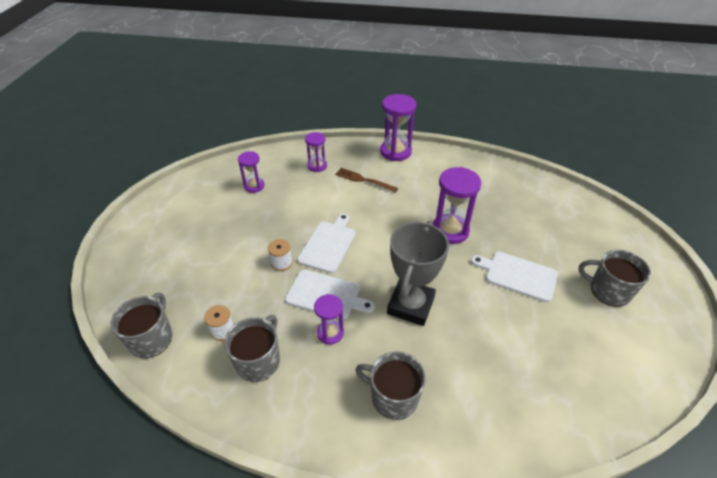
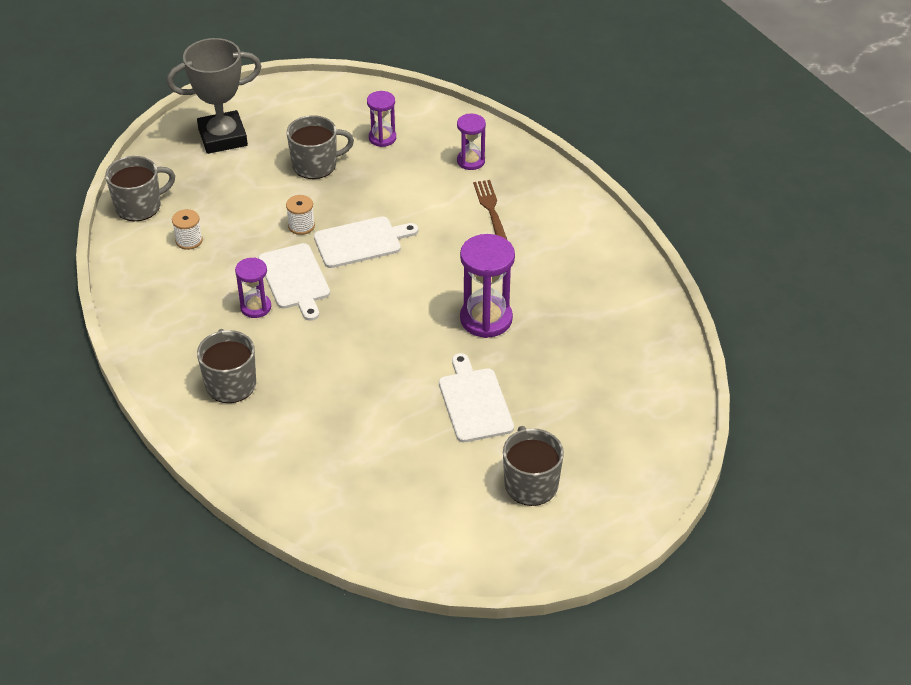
camera: 50 degrees right, 0 degrees up
grey mug [224,315,280,382] -> grey mug moved to [286,115,354,179]
purple hourglass [380,94,416,161] -> none
grey trophy [387,221,449,326] -> grey trophy moved to [167,38,262,154]

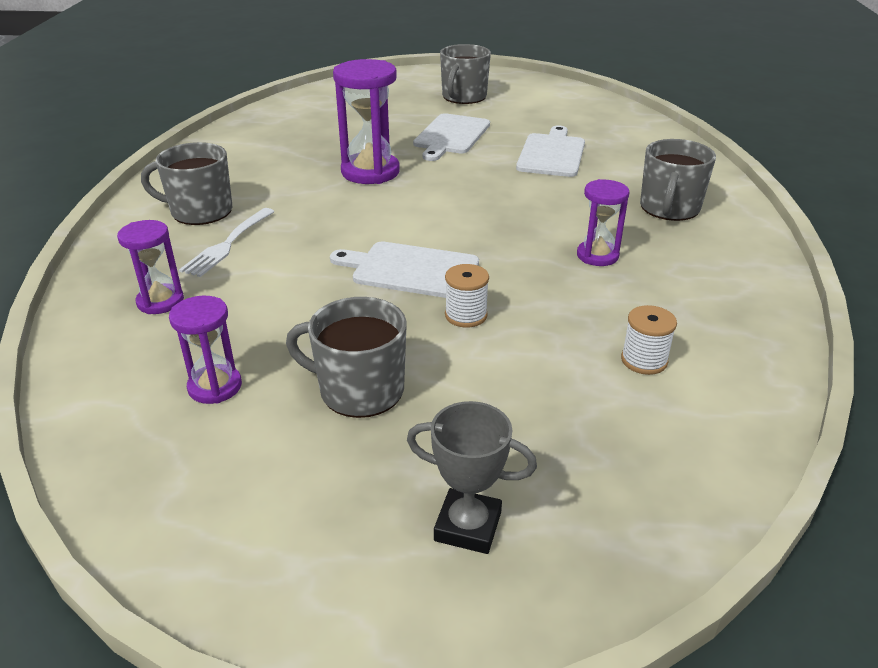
camera: 145 degrees left, 10 degrees down
grey mug [105,156,175,221] -> grey mug moved to [141,142,232,225]
grey trophy [167,38,262,154] -> grey trophy [407,401,537,554], size x0.57
white cutting board [258,243,330,321] -> white cutting board moved to [516,125,585,177]
brown fork [473,180,507,239] -> white fork [179,208,275,277]

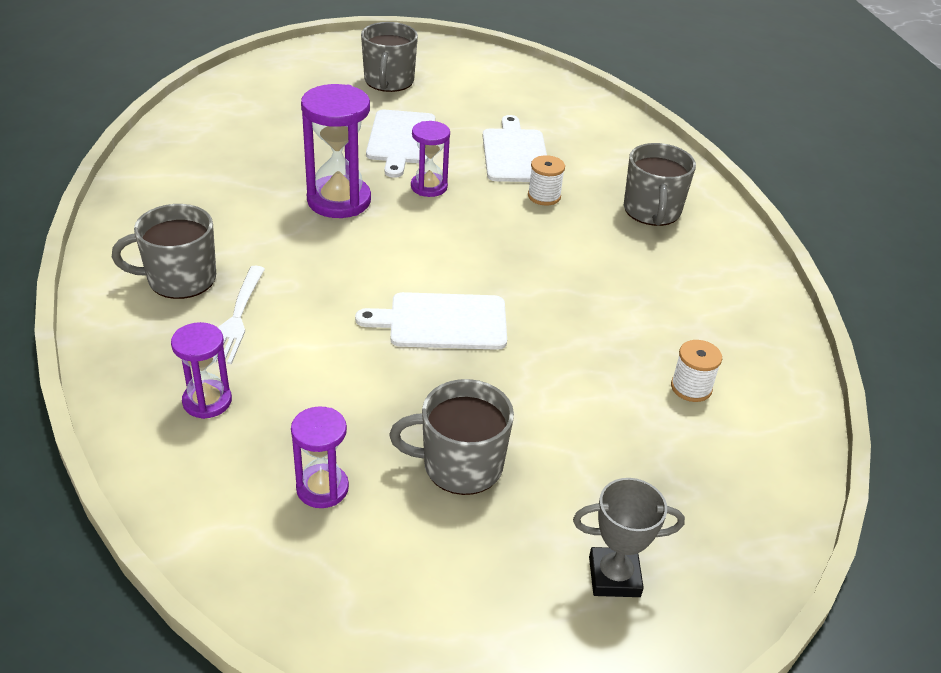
camera: 20 degrees left, 5 degrees up
white spool [445,264,489,328] -> white spool moved to [528,155,565,205]
purple hourglass [577,179,629,266] -> purple hourglass moved to [411,121,450,197]

